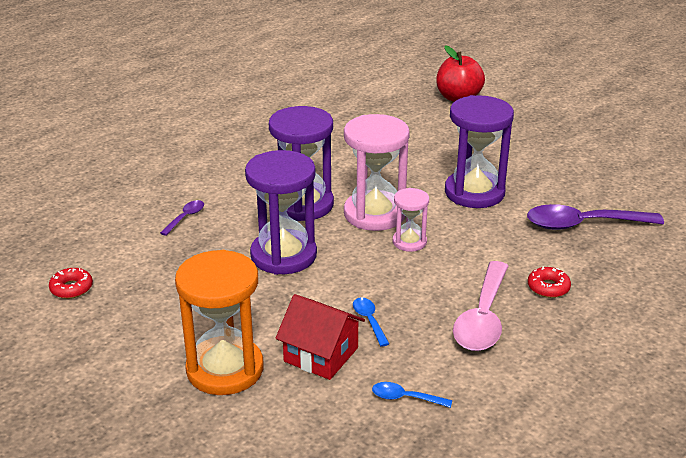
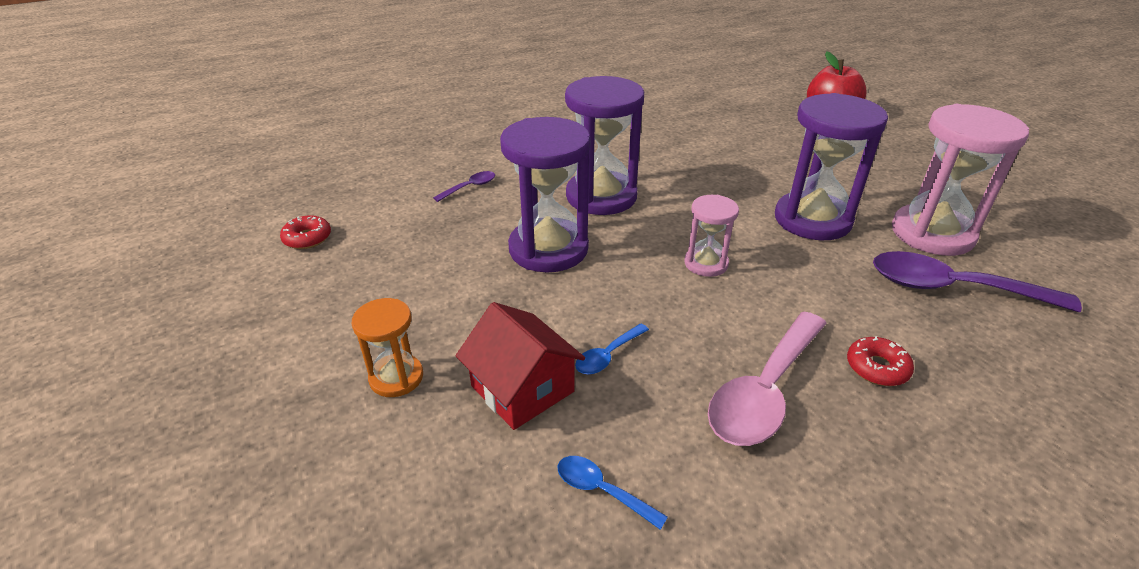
camera: 20 degrees right, 5 degrees up
orange hourglass [175,250,264,395] -> orange hourglass [352,298,423,397], size x0.53
pink hourglass [344,114,410,231] -> pink hourglass moved to [892,104,1029,256]
blue spoon [353,297,389,347] -> blue spoon turned 135 degrees counterclockwise [575,323,649,374]

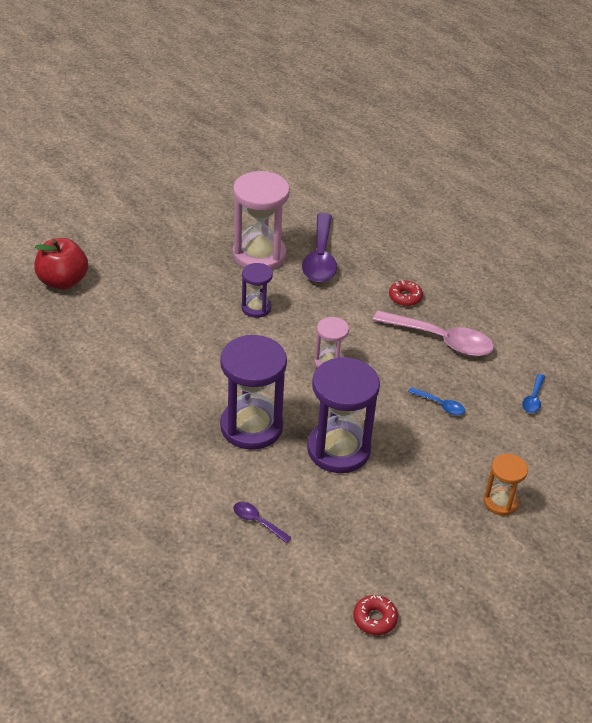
camera: 105 degrees left, 5 degrees up
red house [456,302,585,430] -> none
purple hourglass [775,93,888,240] -> purple hourglass [241,263,273,318], size x0.53

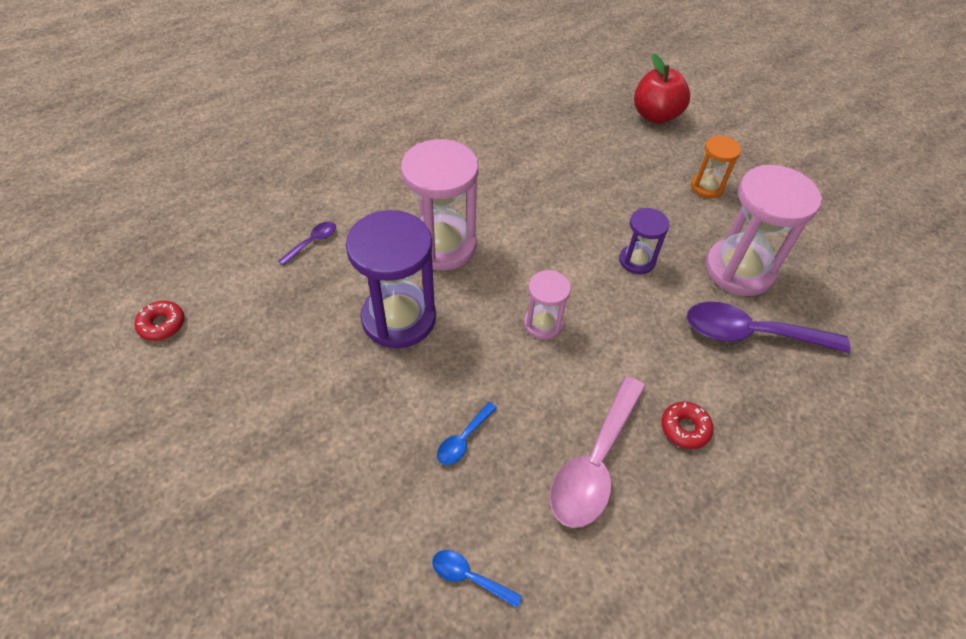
camera: 95 degrees right, 10 degrees up
purple hourglass [220,335,287,450] -> pink hourglass [401,139,479,271]
orange hourglass [484,454,528,516] -> orange hourglass moved to [691,136,741,199]

